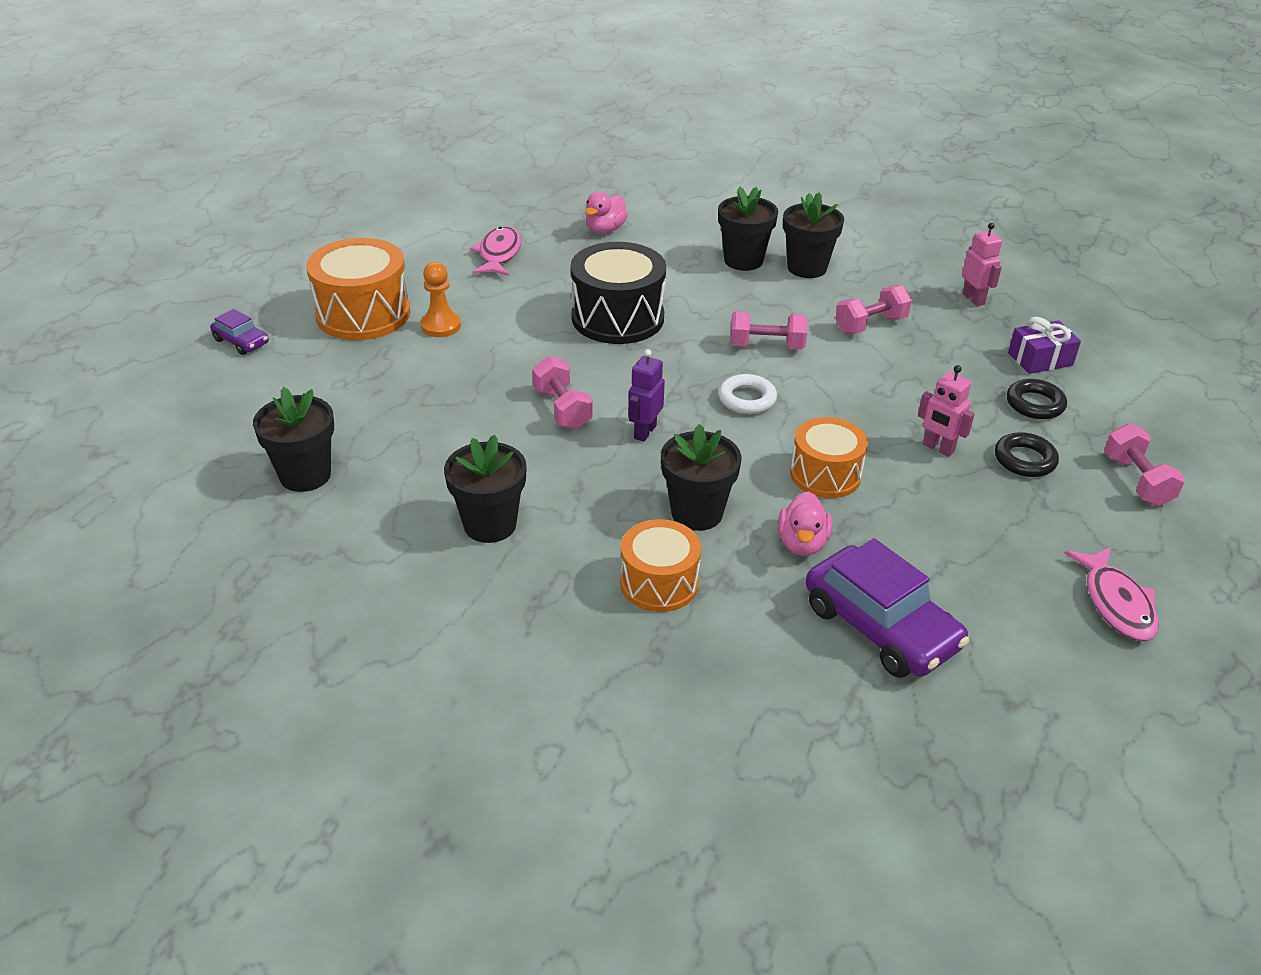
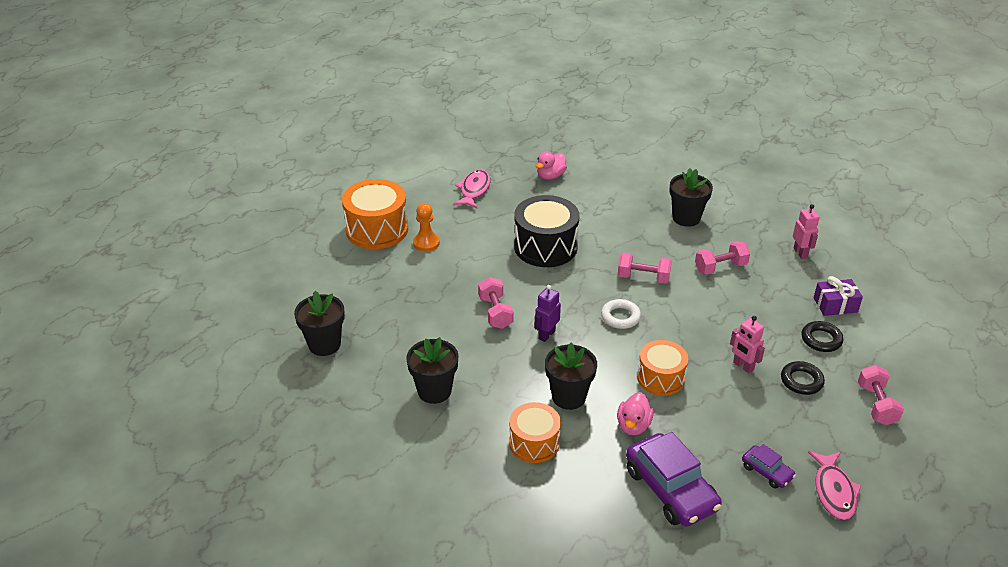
camera: 10 degrees right, 0 degrees up
purple car [210,309,269,355] -> purple car moved to [742,444,796,489]
black flower pot [718,187,778,271] -> none

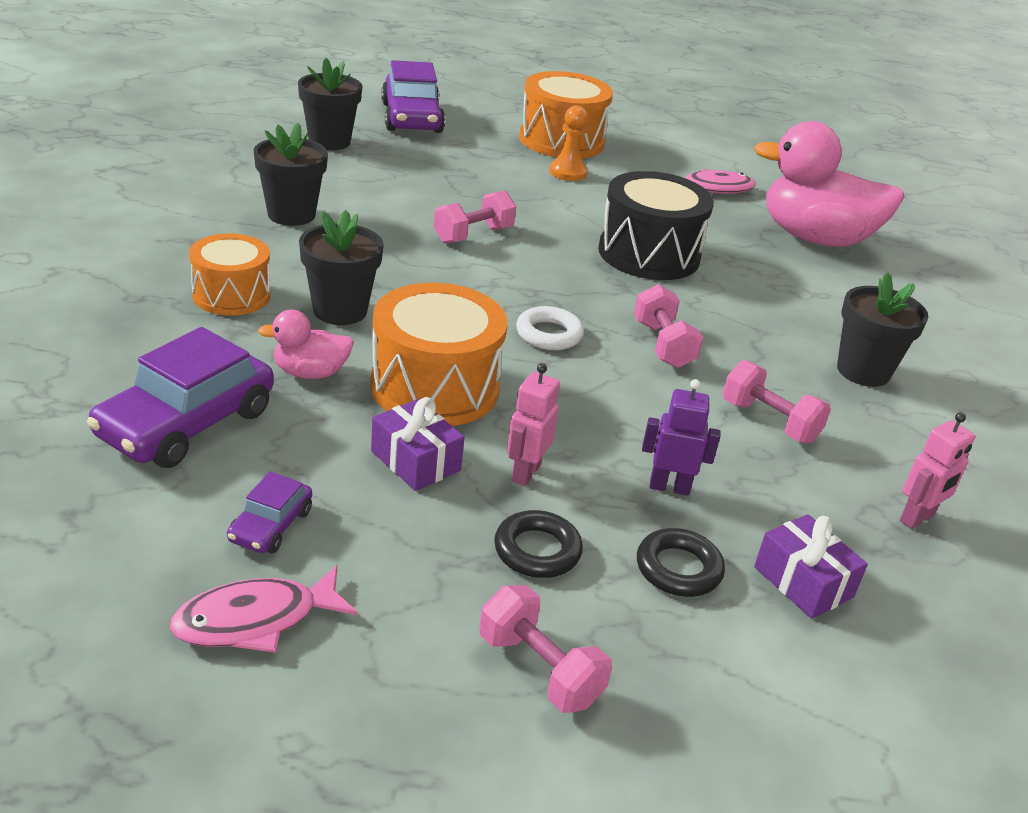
camera: 60 degrees right, 5 degrees down
purple robot [535,285,561,342] -> purple robot moved to [642,379,720,496]
pink duck [536,152,567,180] -> pink duck [753,121,904,247], size x2.18
orange drum [637,340,688,396] -> orange drum [370,283,508,426], size x1.55
pink dumbbell [858,365,904,425] -> pink dumbbell turned 75 degrees clockwise [479,585,612,713]
none -> purple gift [371,397,464,491]
none -> purple car [381,60,445,133]

